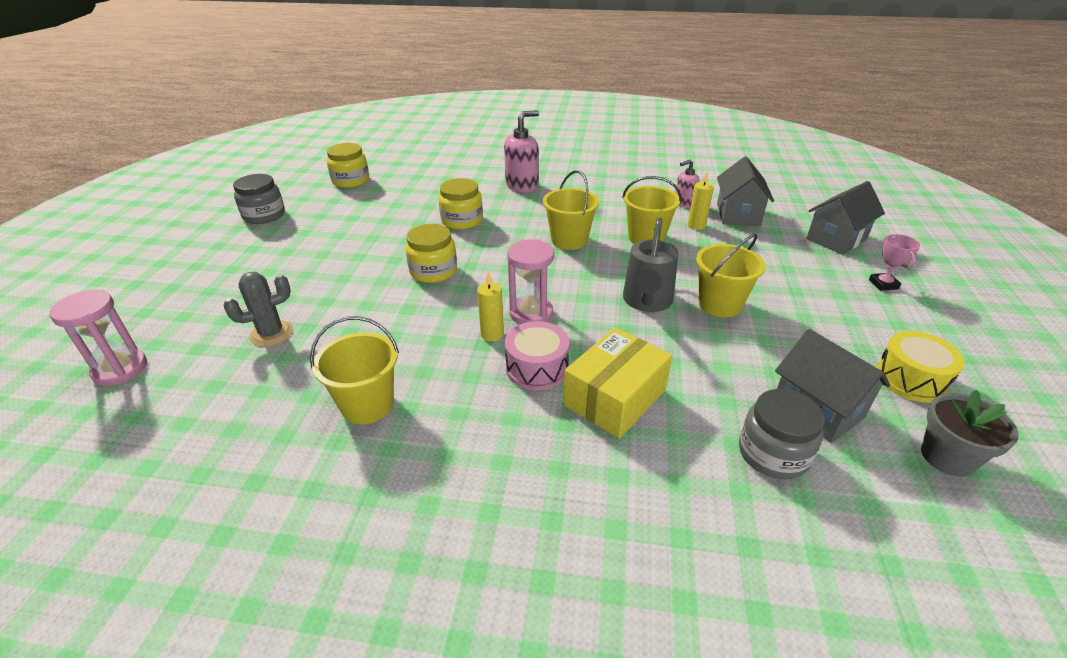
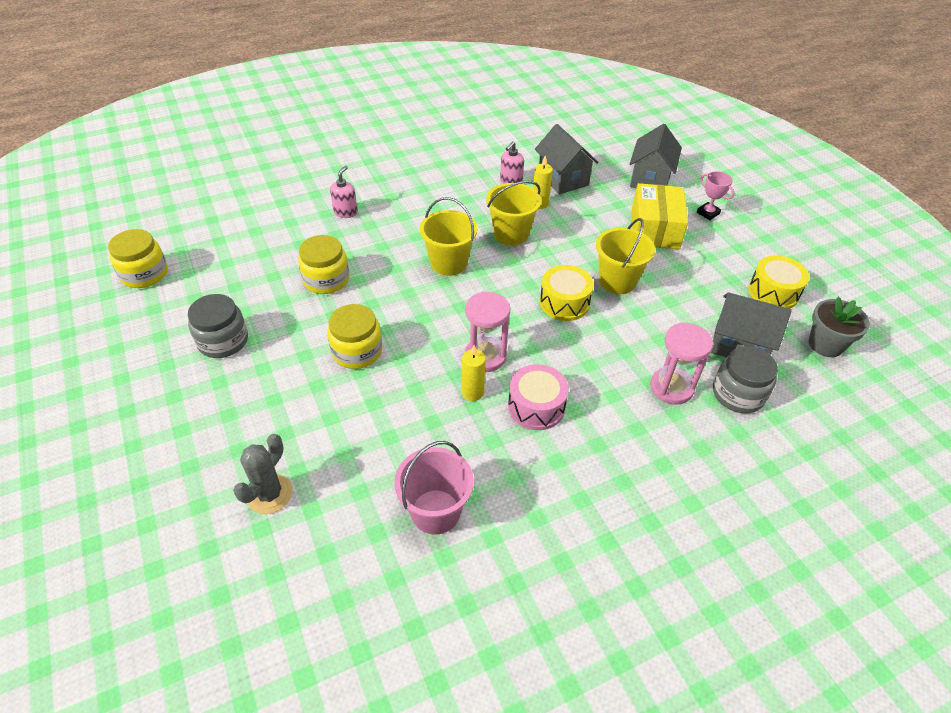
camera: 35 degrees left, 10 degrees up
pink hourglass [50,290,147,386] -> pink hourglass moved to [650,322,714,405]
grey jar [233,174,285,224] -> grey jar moved to [188,294,248,358]
yellow bucket [310,316,399,424] -> pink bucket [394,441,474,535]
pink soap dispenser [504,110,539,192] -> pink soap dispenser [330,166,358,218], size x0.59
yellow box [563,327,672,439] -> yellow box moved to [632,183,688,249]
grey watering can [623,217,678,312] -> yellow drum [540,265,594,321]

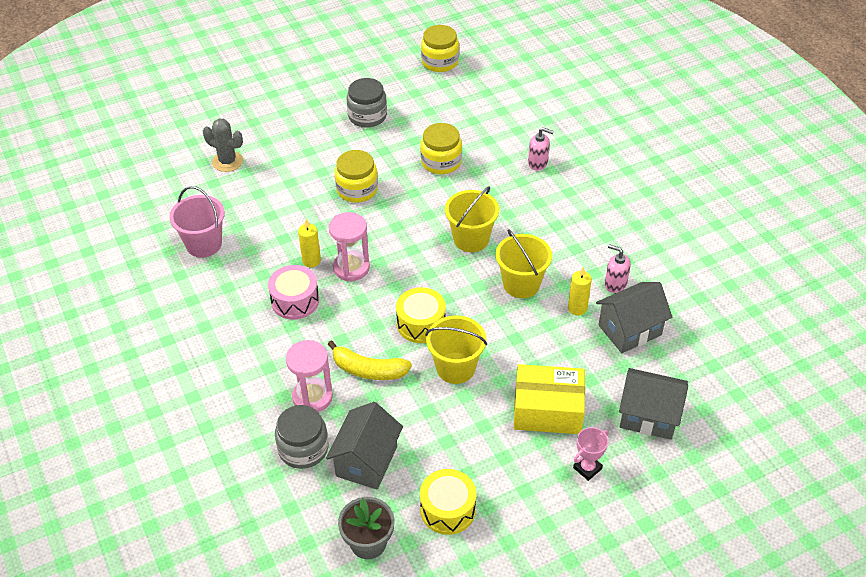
camera: 90 degrees right, 0 degrees up
none -> yellow banana [327,340,412,380]

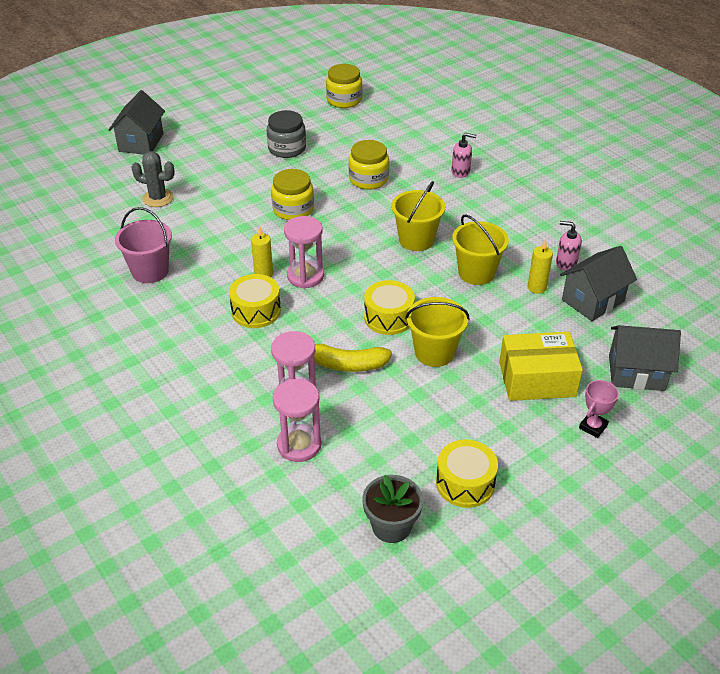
camera: 10 degrees left, 5 degrees down
pink drum [268,265,319,320] -> yellow drum [229,274,281,328]
grey jar [275,405,328,469] -> pink hourglass [273,379,321,462]
grey house [326,402,403,490] -> grey house moved to [109,90,165,154]

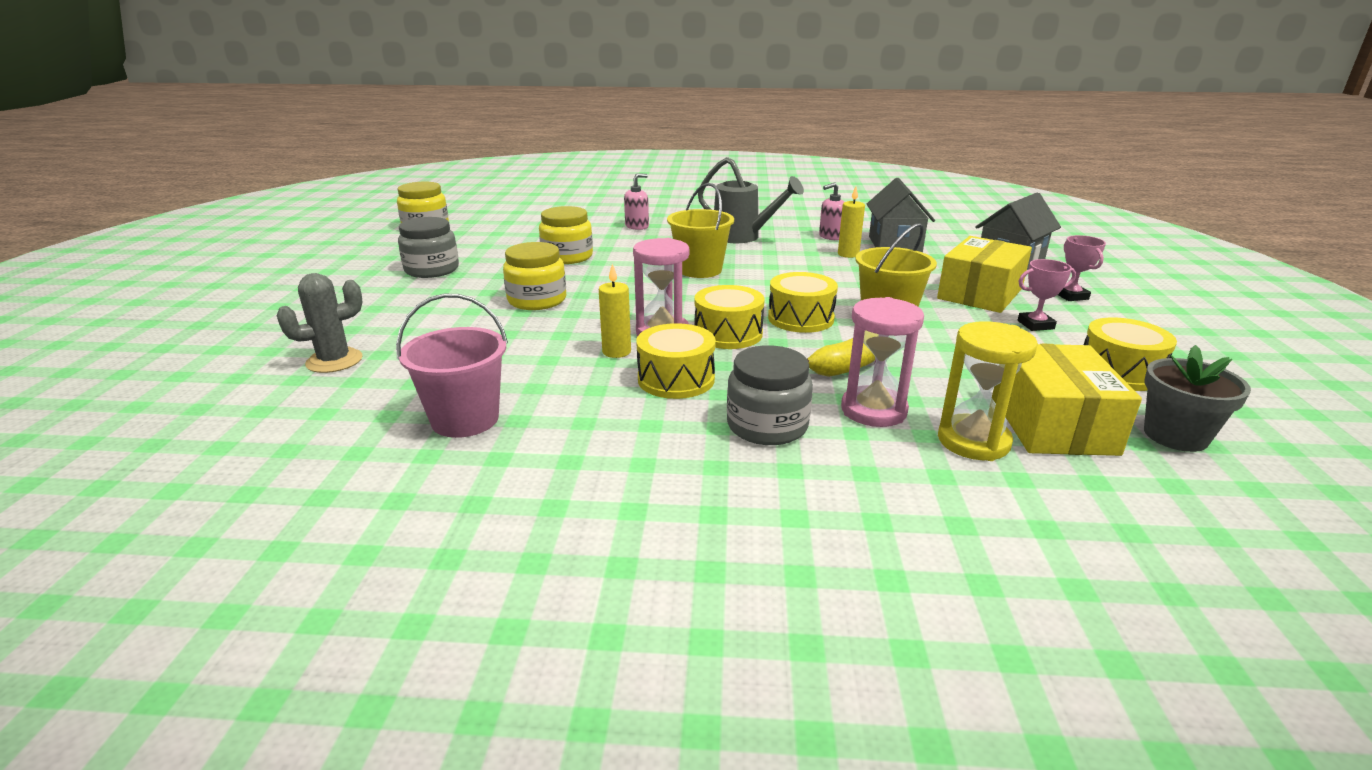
camera: 50 degrees left, 15 degrees down
grey house [109,90,165,154] -> none
pink hourglass [273,379,321,462] -> yellow hourglass [938,321,1038,461]
yellow bucket [452,215,509,285] -> none
none -> yellow drum [694,285,765,349]
none -> grey watering can [698,157,804,243]
none -> grey jar [727,345,813,445]
none -> yellow box [1005,344,1142,456]
none -> pink trophy [1018,259,1076,331]

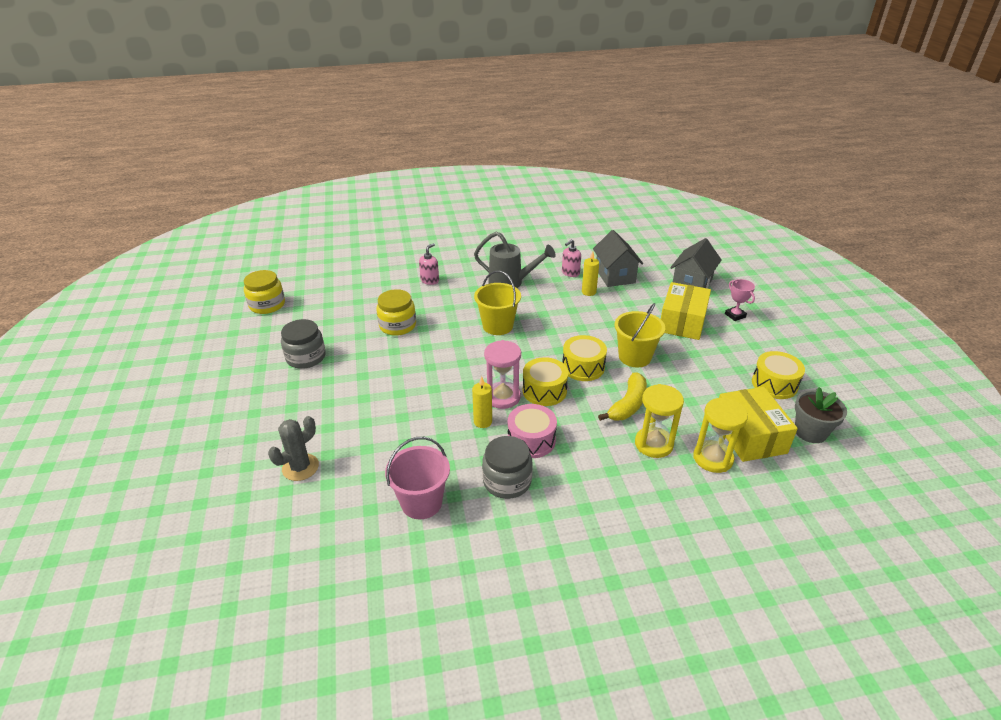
camera: 15 degrees left, 10 degrees up
yellow jar [503,242,566,310] -> none
yellow drum [636,323,716,399] -> pink drum [508,404,557,458]
grey jar [727,345,813,445] -> grey jar moved to [482,436,533,499]
pink hourglass [841,297,924,427] -> yellow hourglass [635,384,684,458]
pink trophy [1018,259,1076,331] -> none

